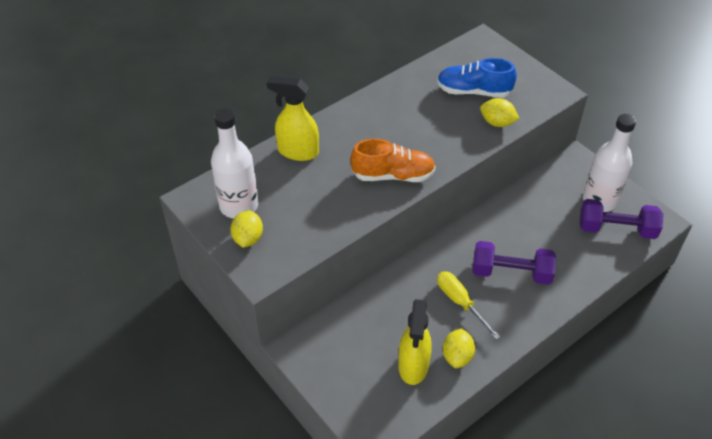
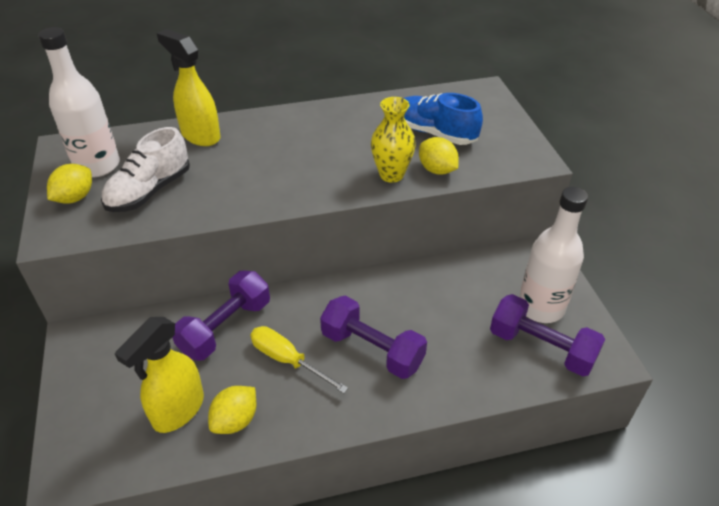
camera: 25 degrees right, 5 degrees down
orange shoe [350,139,436,182] -> none
yellow screwdriver [437,271,501,340] -> yellow screwdriver turned 45 degrees counterclockwise [250,326,348,393]
none -> white shoe [101,127,190,212]
none -> purple dumbbell [172,271,270,361]
none -> yellow vase [371,97,416,183]

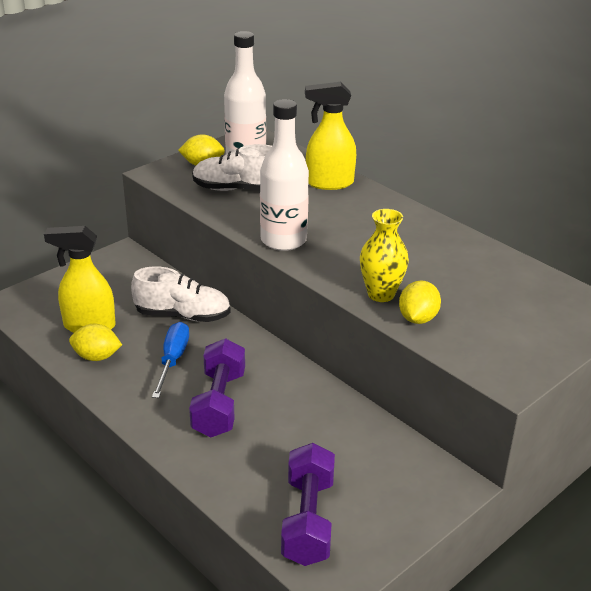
camera: 60 degrees right, 10 degrees down
yellow spray bottle [157,29,221,146] -> yellow spray bottle turned 105 degrees counterclockwise [305,82,356,190]
purple dumbbell [172,271,270,361] -> white shoe [131,266,231,322]
yellow screwdriver [250,326,348,393] -> blue screwdriver [152,322,189,398]
blue shoe [404,93,483,145] -> none
white bottle [519,187,588,323] -> white bottle moved to [260,99,309,251]

